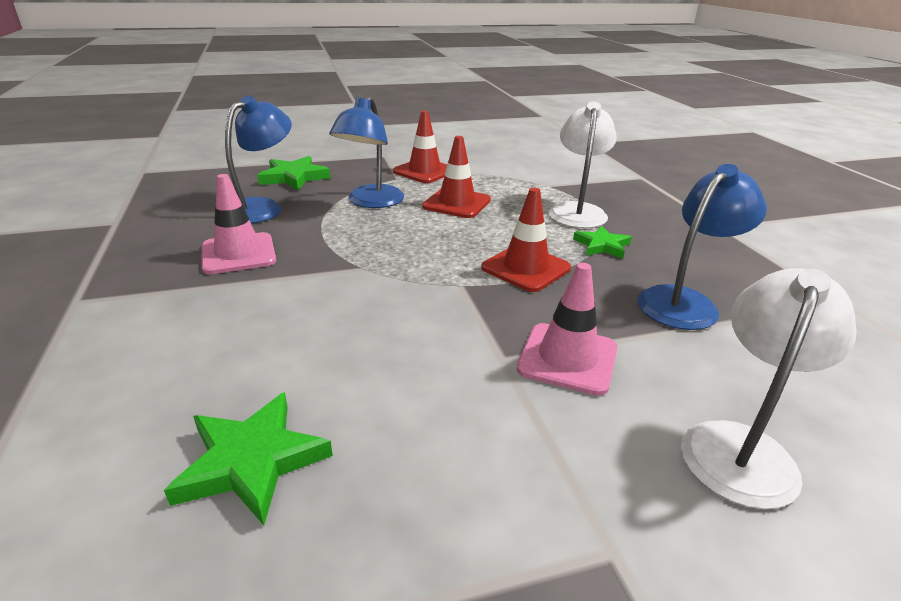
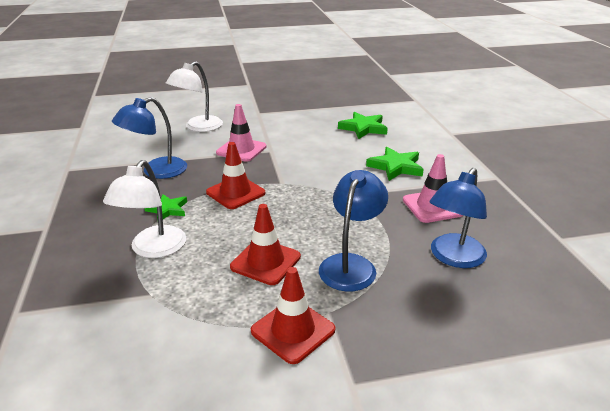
camera: 175 degrees left, 0 degrees up
green star [257,156,330,190] -> green star moved to [366,147,424,181]

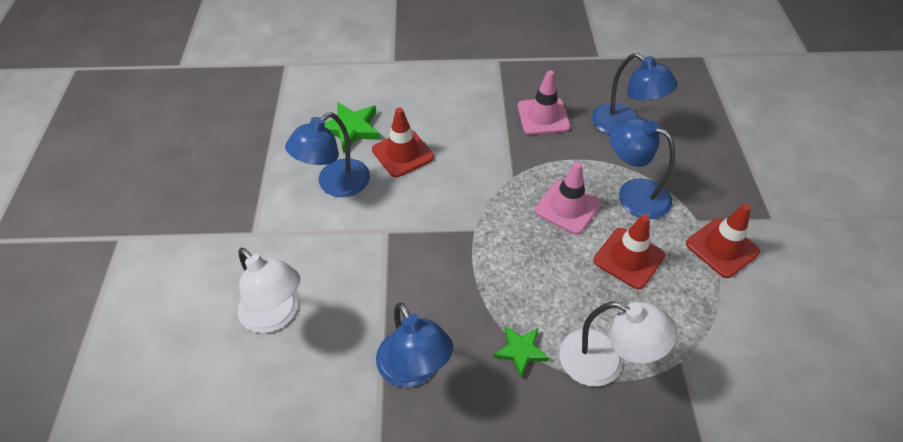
camera: 80 degrees left, 20 degrees up
red traffic cone [206,142,265,209] -> red traffic cone moved to [372,108,434,177]
pink traffic cone [216,104,267,162] -> pink traffic cone moved to [535,162,601,235]
green star [366,147,424,181] -> none
none -> blue lamp [285,112,370,197]

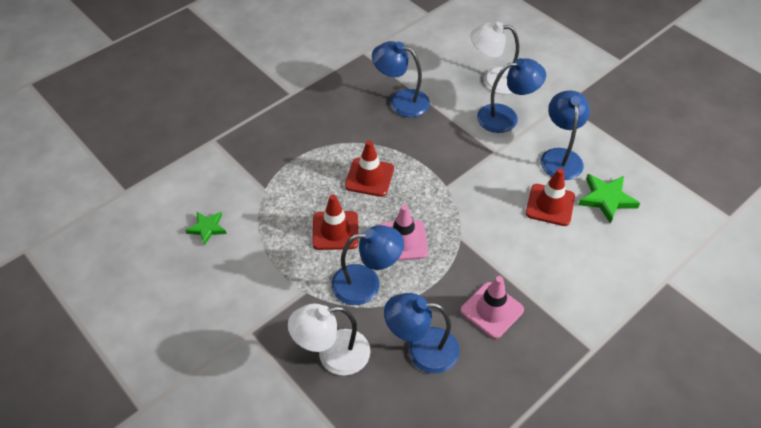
camera: 140 degrees right, 0 degrees up
green star [493,326,549,378] -> green star moved to [185,212,227,246]
white lamp [559,302,678,386] -> white lamp moved to [288,304,370,376]
red traffic cone [686,204,760,278] -> red traffic cone moved to [345,140,394,197]
none -> blue lamp [477,58,546,133]

